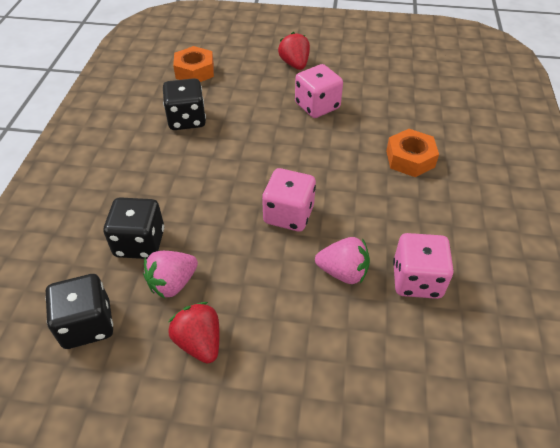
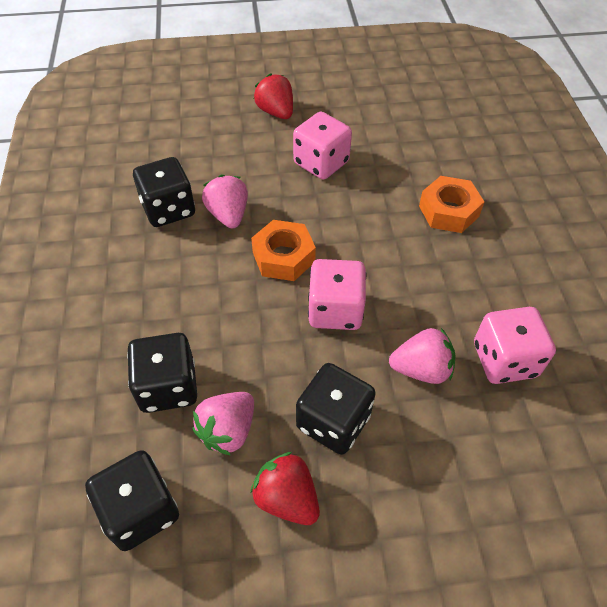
camera: 15 degrees left, 5 degrees up
orange nut [173,46,214,82] -> orange nut moved to [251,220,316,281]
none -> pink strawberry [202,175,248,228]
none -> black dice [296,363,376,455]

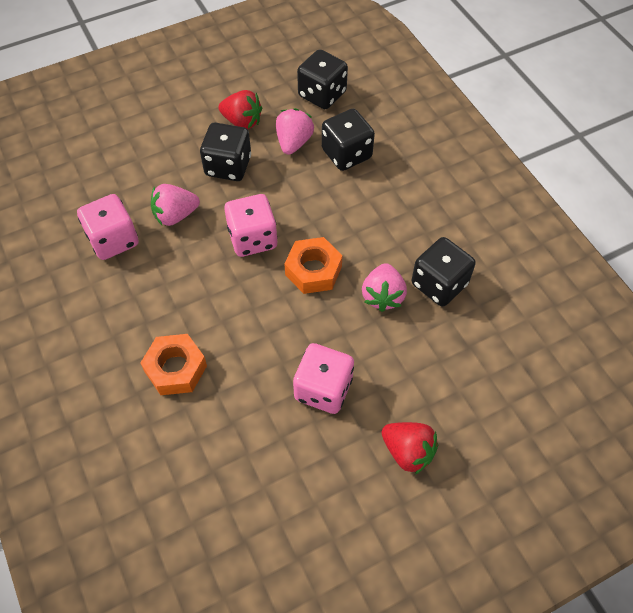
camera: 160 degrees right, 5 degrees up
pink strawberry [202,175,248,228] -> pink strawberry turned 45 degrees clockwise [362,263,407,312]

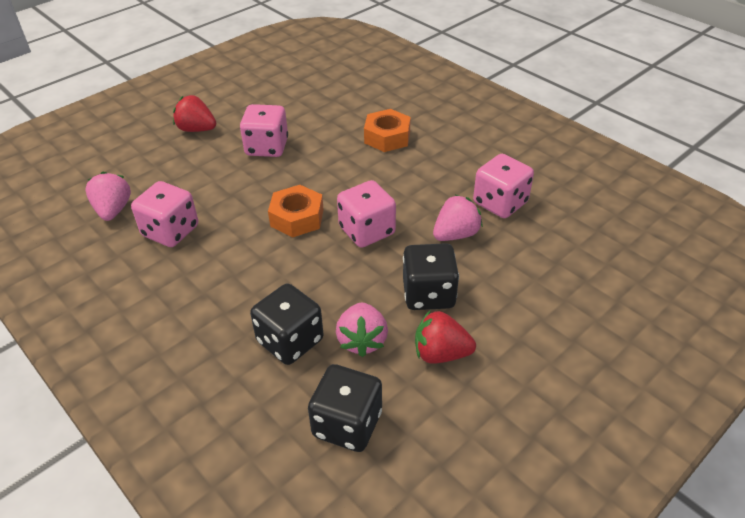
camera: 165 degrees right, 15 degrees down
pink strawberry [362,263,407,312] -> pink strawberry moved to [85,172,131,221]
black dice [412,237,476,307] -> pink dice [131,181,198,247]

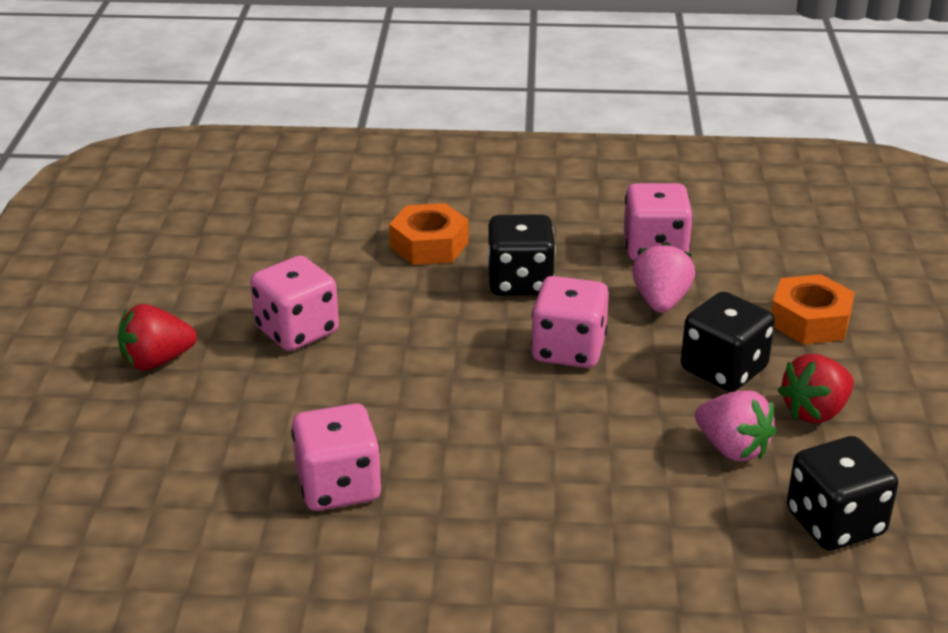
camera: 45 degrees left, 10 degrees down
pink strawberry [85,172,131,221] -> none
black dice [250,283,324,365] -> black dice moved to [487,214,556,296]
orange nut [268,185,324,237] -> orange nut moved to [771,274,855,344]

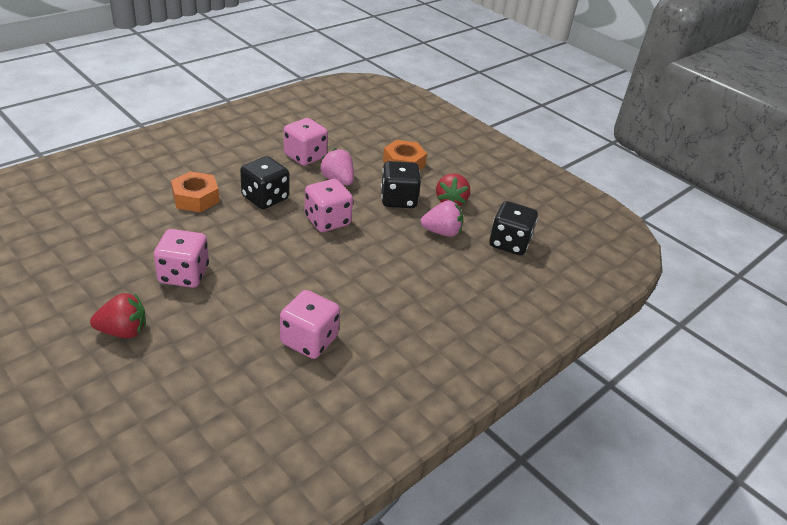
camera: 50 degrees left, 5 degrees up
red strawberry [118,304,197,371] -> red strawberry turned 120 degrees counterclockwise [90,293,146,338]

